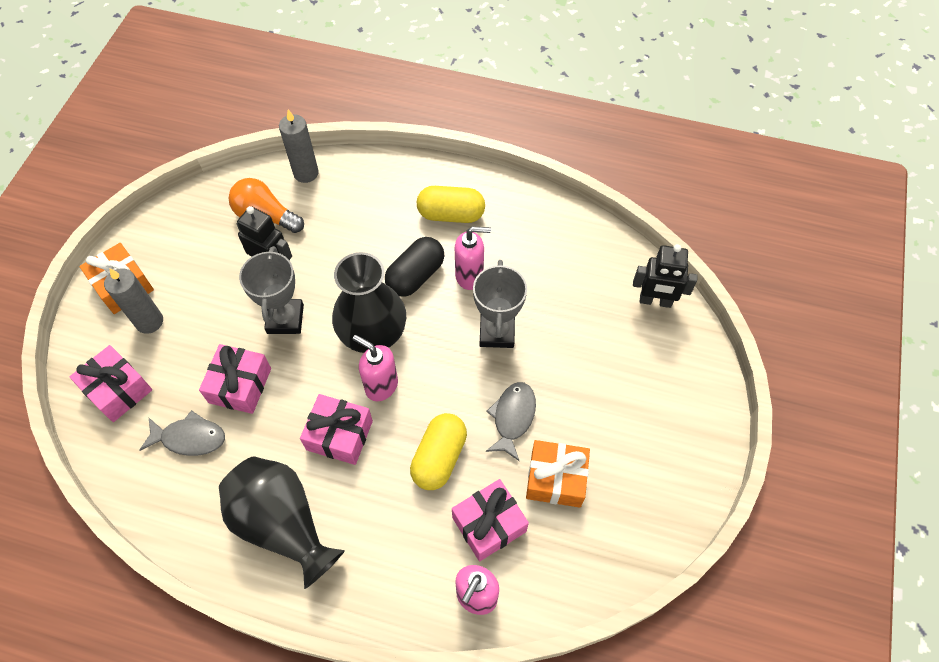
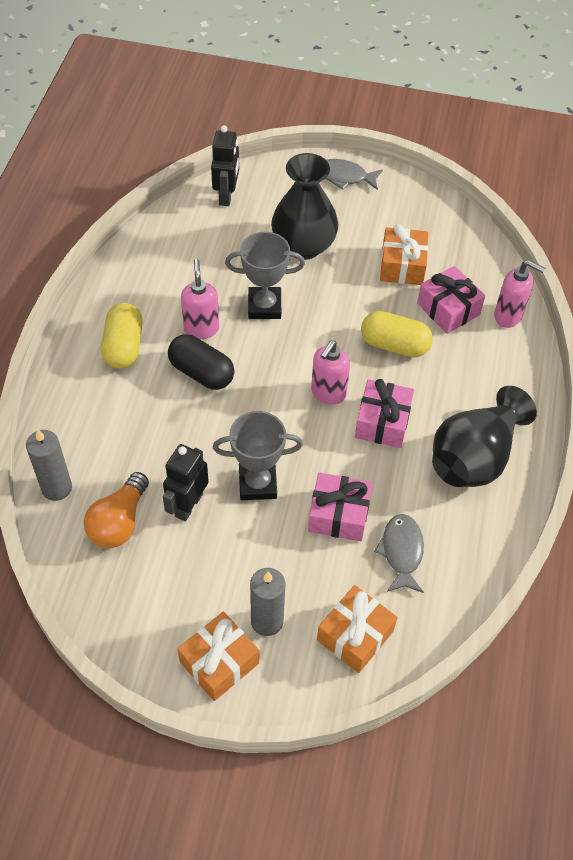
camera: 95 degrees left, 5 degrees down
pink gift [69,345,152,422] -> orange gift [317,585,398,673]
black vase [332,252,406,353] -> black vase moved to [271,153,338,260]
grey fish [485,382,536,461] -> grey fish moved to [325,159,383,190]

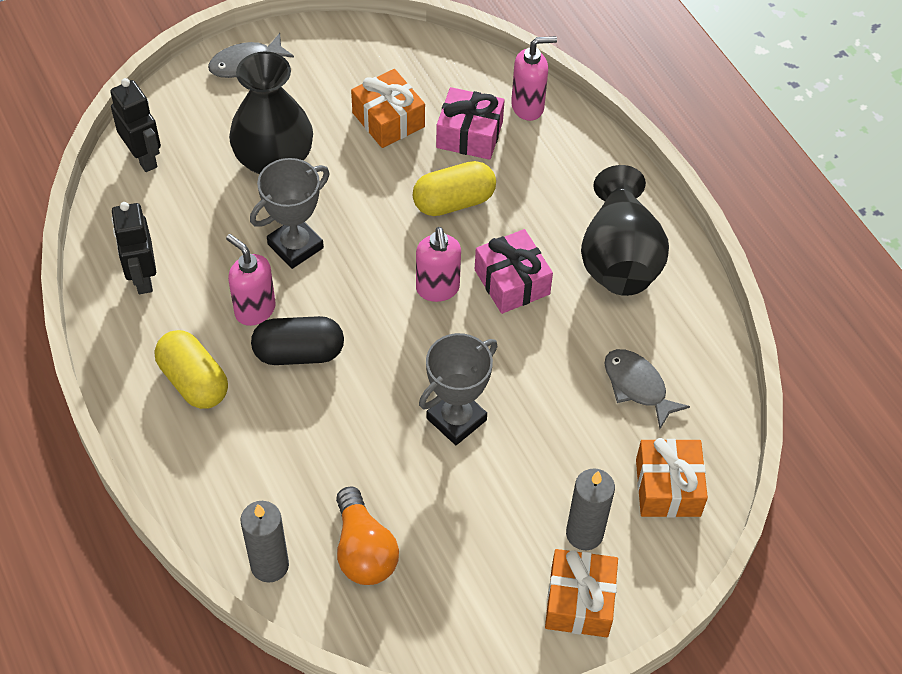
camera: 40 degrees left, 0 degrees up
black robot [163,444,209,521] -> black robot moved to [111,202,156,294]
pink gift [308,473,372,541] -> none

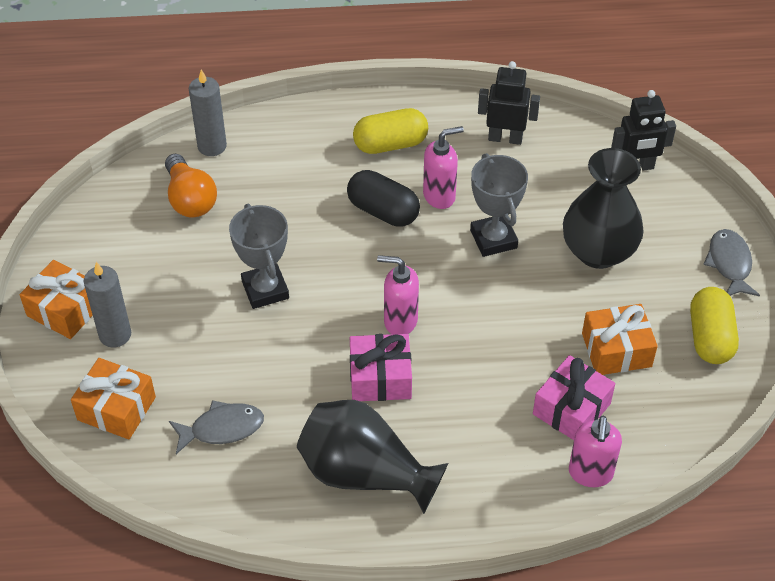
camera: 115 degrees right, 5 degrees down
black capsule [251,316,344,365] -> black capsule turned 75 degrees counterclockwise [347,170,420,227]
orange light bulb [336,487,399,585] -> orange light bulb turned 120 degrees counterclockwise [165,154,217,217]
yellow capsule [413,161,496,216] -> yellow capsule moved to [690,287,739,364]

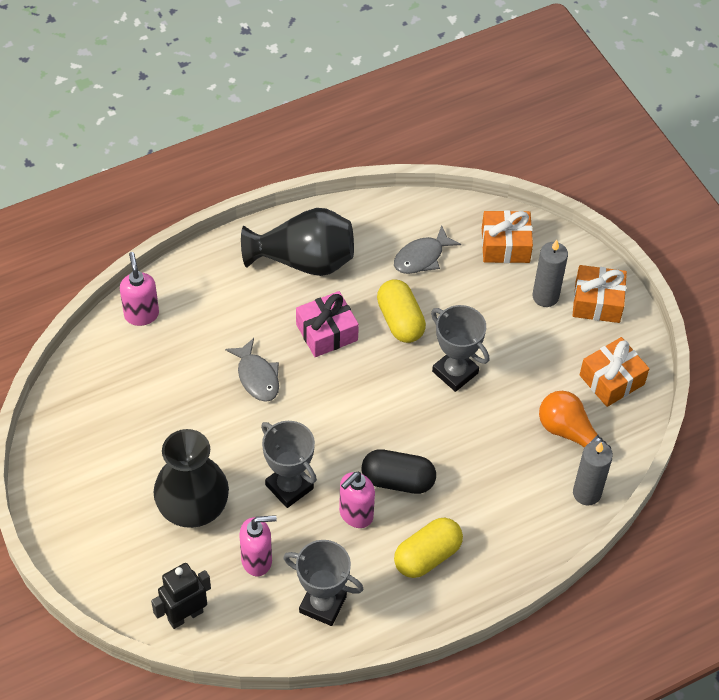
camera: 155 degrees right, 5 degrees up
pink soap dispenser [377,255,419,334] -> pink soap dispenser moved to [239,515,277,576]
black robot [478,61,540,145] -> grey trophy [283,540,364,626]
pink gift [533,355,615,440] -> none
orange gift [582,304,658,375] -> orange gift moved to [580,337,649,407]
yellow capsule [690,287,739,364] -> yellow capsule moved to [377,279,426,343]
grey fish [703,229,760,297] -> grey fish moved to [225,338,279,402]

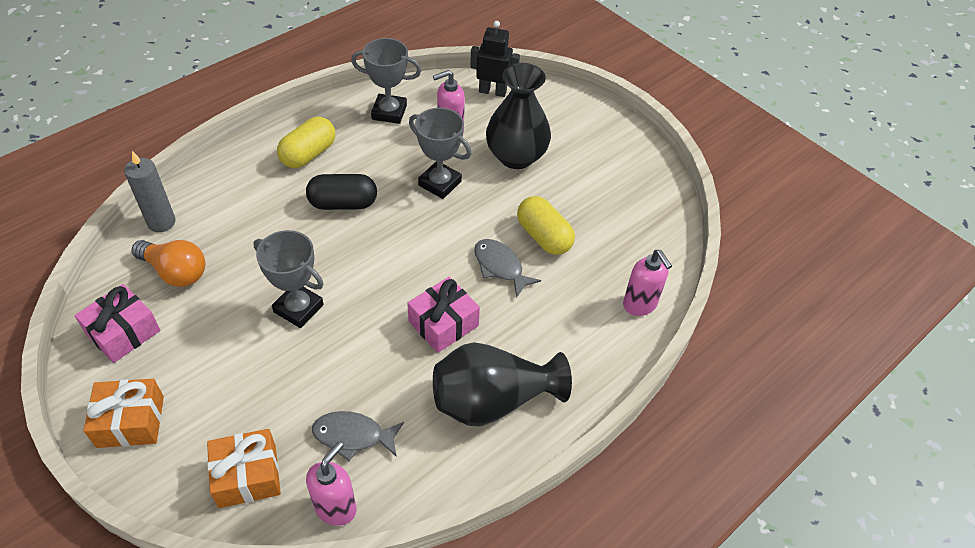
camera: 165 degrees right, 5 degrees down
black robot [151,563,211,629] -> black robot turned 120 degrees counterclockwise [470,21,520,97]
pink soap dispenser [339,472,375,528] -> pink soap dispenser moved to [306,442,357,526]
yellow capsule [377,279,426,343] -> yellow capsule moved to [517,196,575,255]
grey fish [394,225,461,274] -> grey fish turned 120 degrees counterclockwise [312,411,404,461]
grey candle [532,240,568,307] -> none
orange gift [580,337,649,407] -> pink gift [74,284,160,363]

